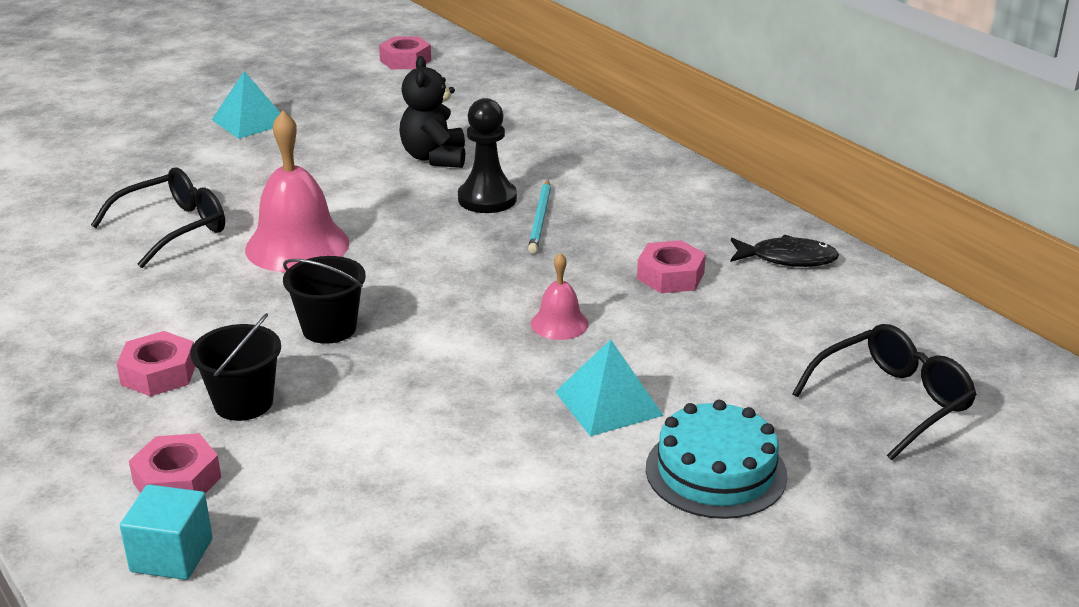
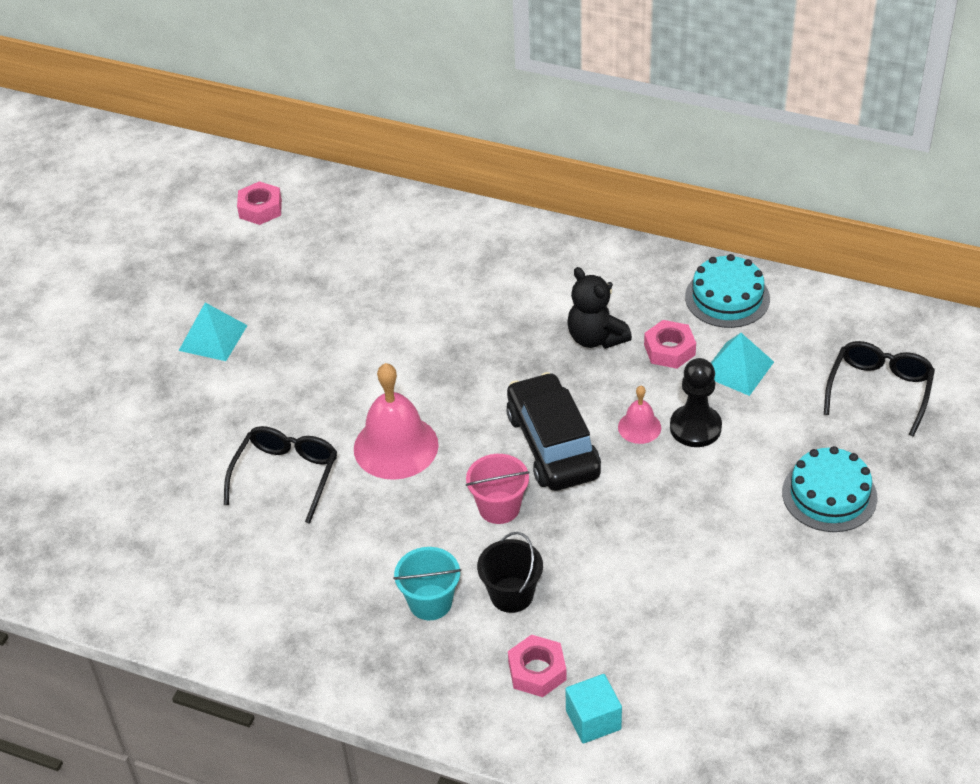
camera: 30 degrees left, 15 degrees up
pink nut [117,331,195,396] -> turquoise bucket [393,547,461,620]
black bucket [283,256,366,344] -> pink bucket [466,454,529,524]
black teddy bear [399,56,465,168] -> black teddy bear moved to [567,267,632,349]
black pawn [458,98,517,213] -> black pawn moved to [670,358,722,447]
turquoise pencil [528,180,551,253] -> none
turquoise pyramid [555,339,664,436] -> turquoise pyramid moved to [711,333,774,396]
black fish [731,235,839,267] -> turquoise cake [685,254,770,328]
none -> black car [506,372,601,491]

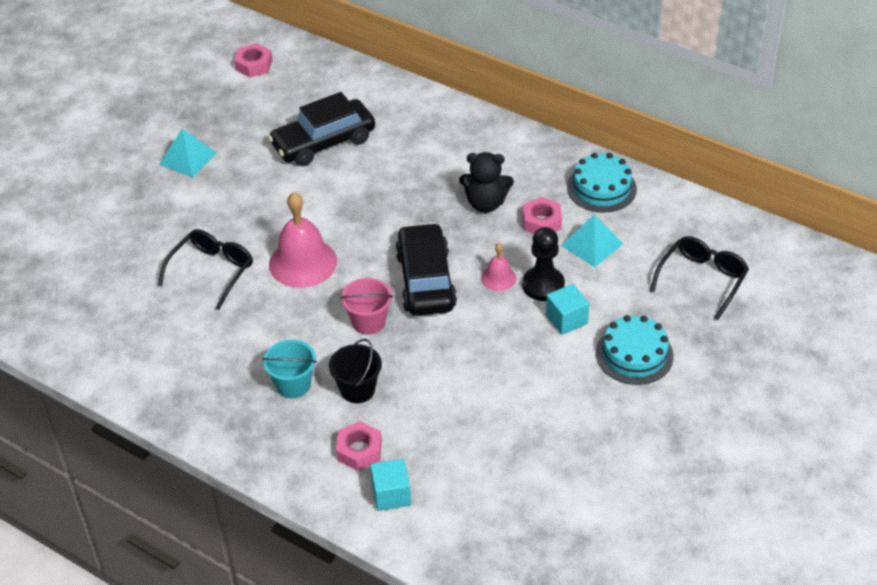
camera: 10 degrees right, 0 degrees up
black teddy bear [567,267,632,349] -> black teddy bear turned 60 degrees counterclockwise [459,152,514,213]
none -> black car [268,92,375,166]
none -> turquoise cube [546,284,589,335]

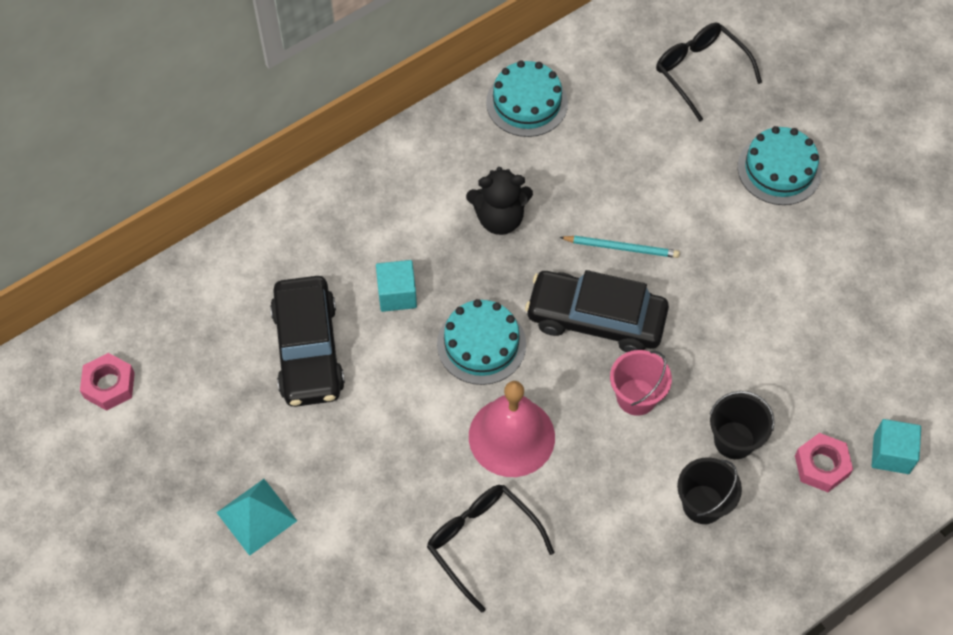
camera: 70 degrees left, 15 degrees up
turquoise bucket [262,340,317,398] -> black bucket [677,457,742,524]
black teddy bear [459,152,514,213] -> black teddy bear turned 60 degrees clockwise [466,167,533,235]
pink bell [481,243,516,291] -> turquoise pencil [559,236,680,258]
black pawn [522,227,565,301] -> none
pink nut [523,197,562,234] -> none
turquoise cube [546,284,589,335] -> turquoise cube moved to [376,260,417,312]
turquoise pyramid [561,214,623,267] -> none
none -> turquoise cake [437,299,526,385]

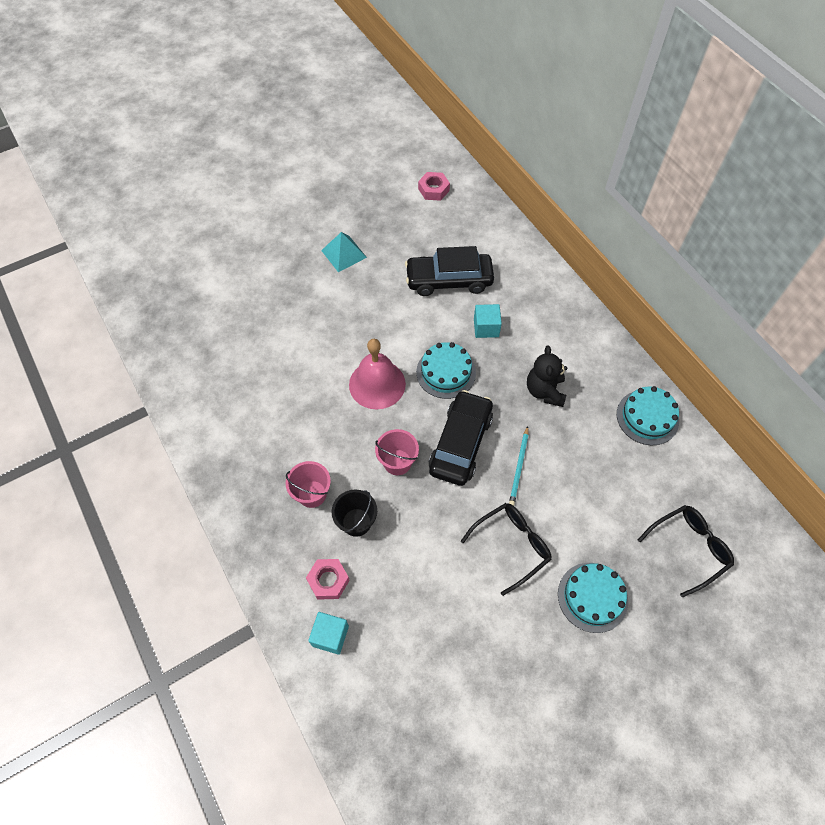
camera: 95 degrees right, 0 degrees up
black glasses [427,485,554,613] -> black glasses moved to [461,503,552,596]
black bucket [677,457,742,524] -> pink bucket [286,461,331,508]

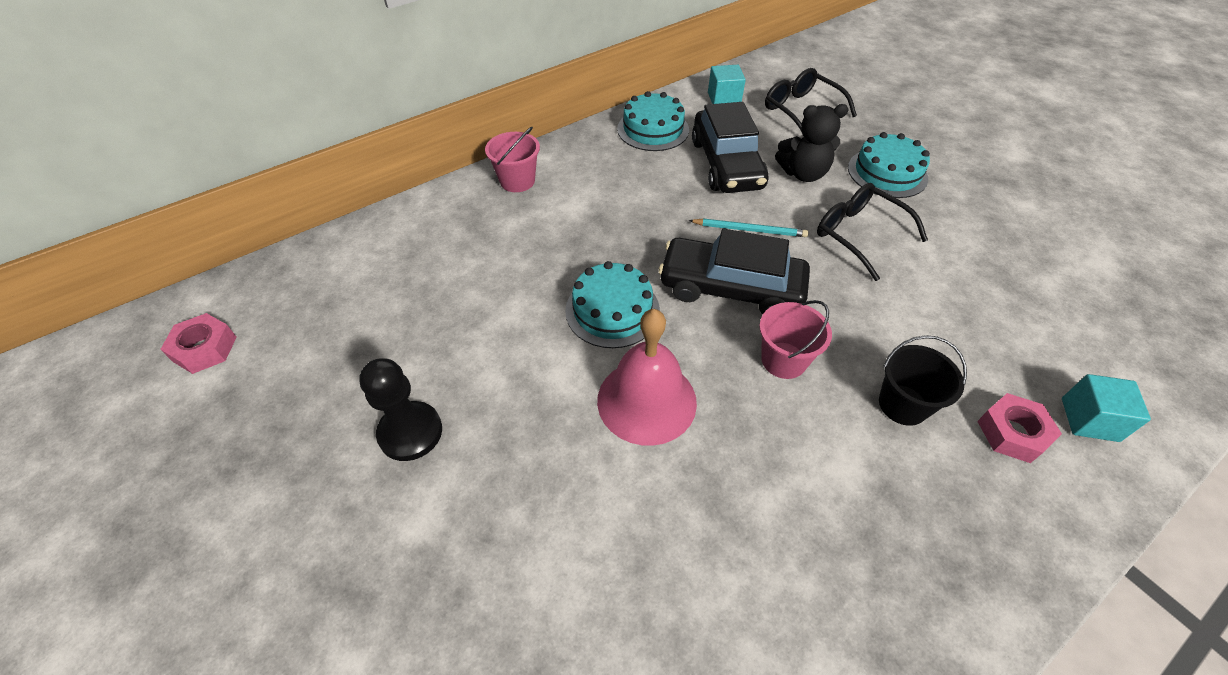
camera: 95 degrees left, 10 degrees down
pink bucket [286,461,331,508] -> pink bucket moved to [485,127,540,192]
turquoise pyramid [321,232,367,272] -> none
black car [405,246,494,296] -> black car moved to [692,102,768,193]
turquoise cube [474,304,502,338] -> turquoise cube moved to [708,65,746,104]
black teddy bear [527,346,568,407] -> black teddy bear moved to [775,104,849,182]
none -> black pawn [359,358,442,461]

